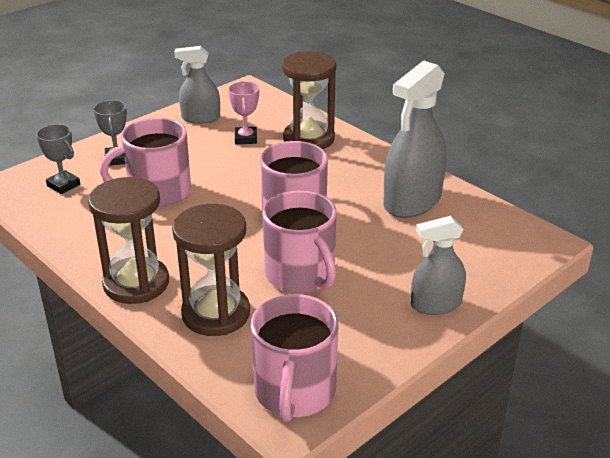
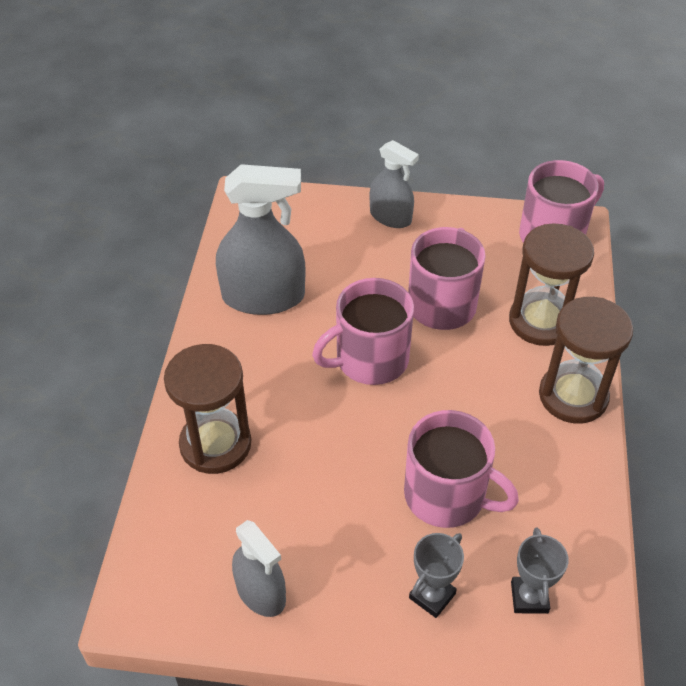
camera: 130 degrees left, 15 degrees up
pink trophy [228,81,259,144] -> none

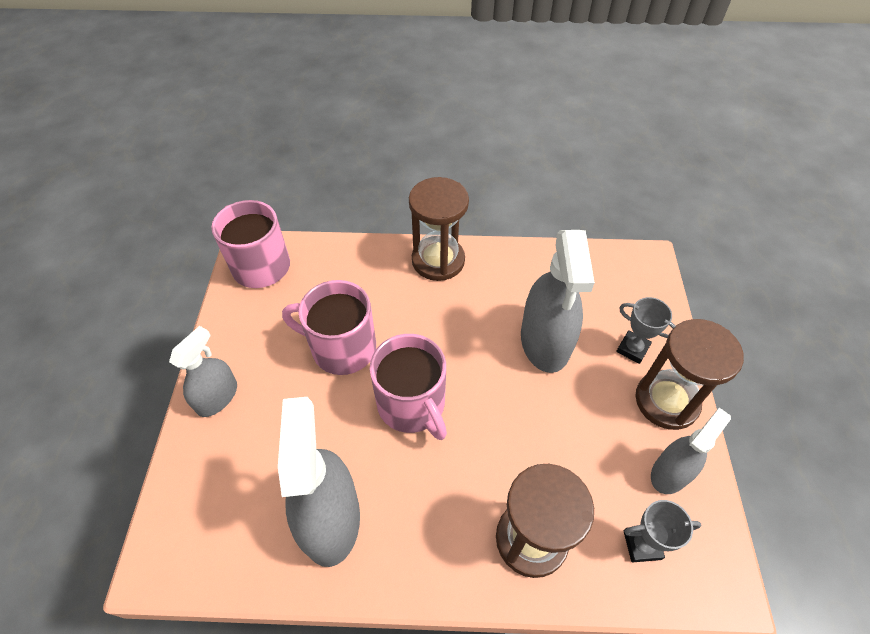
camera: 95 degrees left, 5 degrees up
pink mug [404,410,519,528] -> grey spray bottle [521,230,595,373]
brown hourglass [509,223,594,346] -> brown hourglass moved to [636,319,744,430]
grey trophy [511,528,569,614] -> grey trophy moved to [624,500,701,562]

